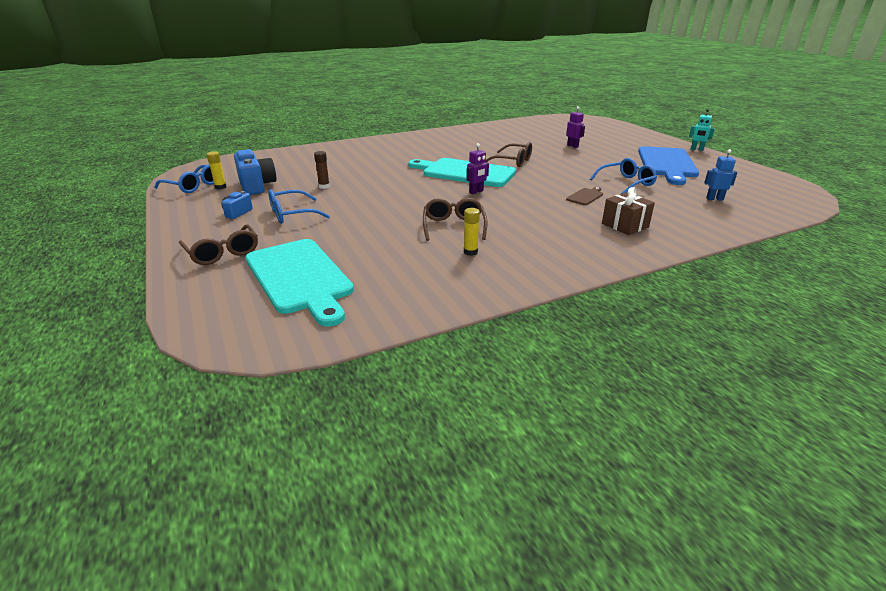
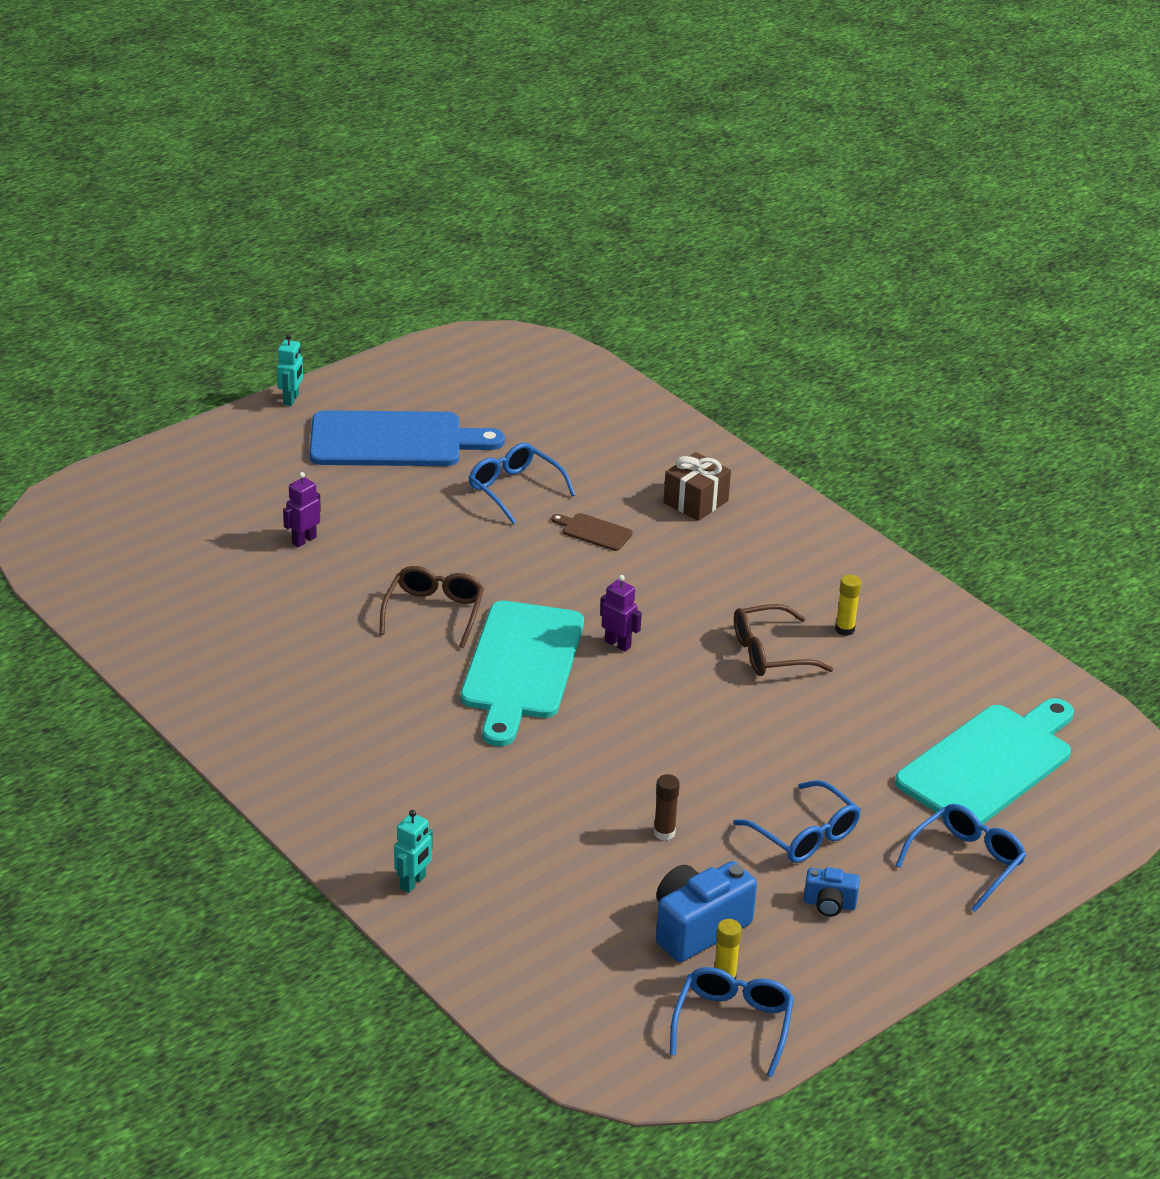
camera: 105 degrees left, 5 degrees up
brown glasses [179,224,258,265] -> blue glasses [895,804,1026,912]
blue robot [704,149,738,201] -> none
none -> turquoise robot [394,810,433,893]

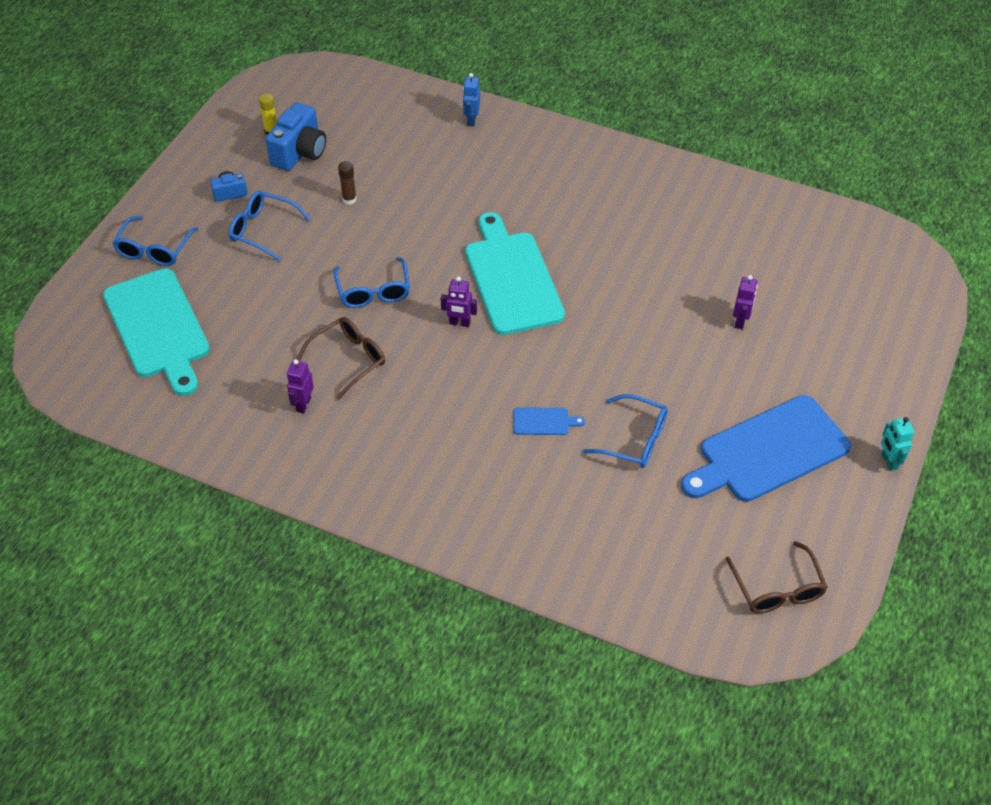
camera: 155 degrees right, 15 degrees up
brown glasses [379,566,484,648] -> brown glasses moved to [725,541,828,613]
turquoise robot [394,810,433,893] -> blue robot [463,73,480,127]
brown cutting board [551,513,633,551] -> blue cutting board [513,407,585,435]
brown gift [663,452,731,521] -> none
blue glasses [670,967,794,1077] -> blue glasses moved to [334,257,410,308]
yellow glue stick [835,574,861,636] -> purple robot [287,359,314,413]
turquoise cutting board [895,698,1074,825] -> turquoise cutting board turned 45 degrees counterclockwise [103,268,210,396]

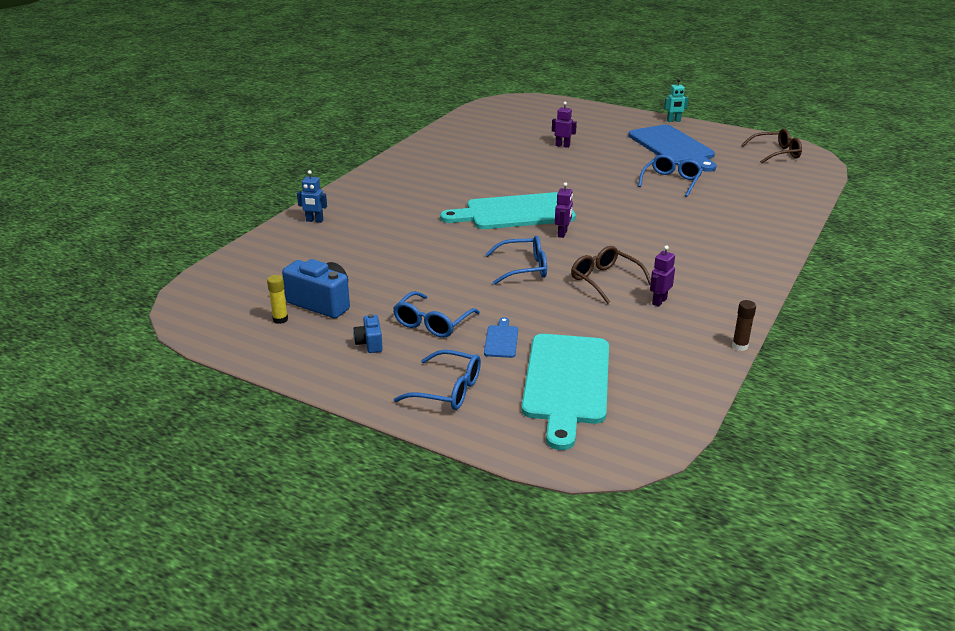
camera: 85 degrees left, 20 degrees down
turquoise cutting board [103,268,210,396] -> turquoise cutting board turned 120 degrees clockwise [521,334,609,450]
purple robot [287,359,314,413] -> purple robot turned 105 degrees clockwise [650,245,675,307]
brown glue stick [338,161,357,205] -> brown glue stick moved to [732,300,756,351]
blue cutting board [513,407,585,435] -> blue cutting board moved to [484,317,518,358]

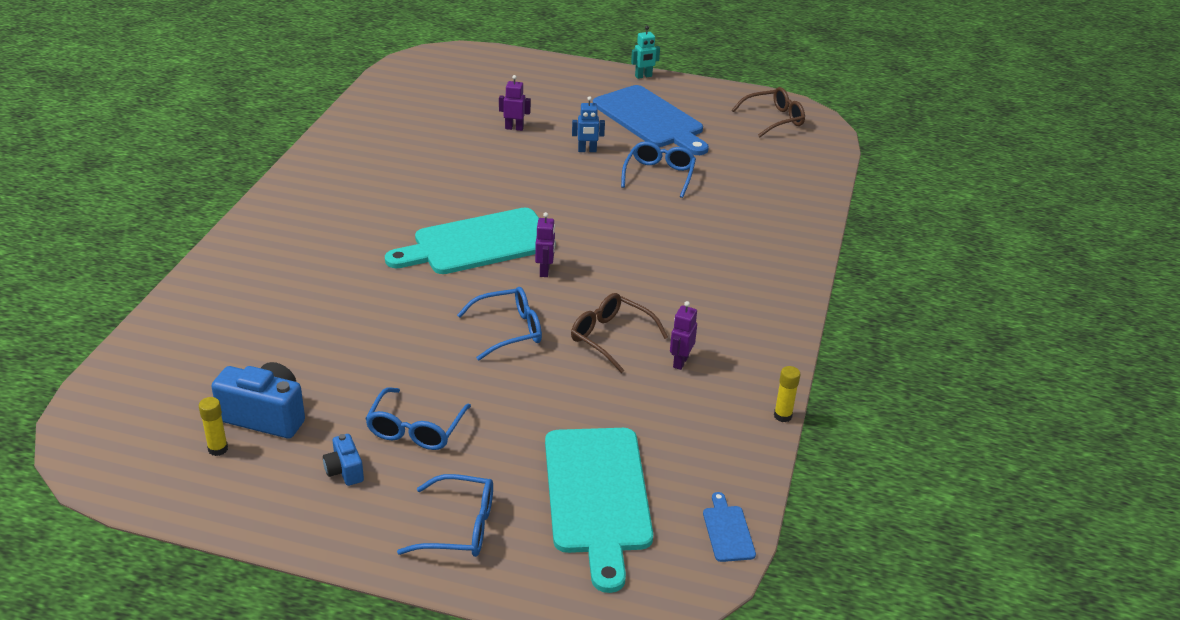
camera: 15 degrees left, 5 degrees up
blue robot [297,170,327,223] -> blue robot moved to [572,96,605,152]
blue cutting board [484,317,518,358] -> blue cutting board moved to [703,492,756,562]
brown glue stick [732,300,756,351] -> yellow glue stick [774,366,800,422]

